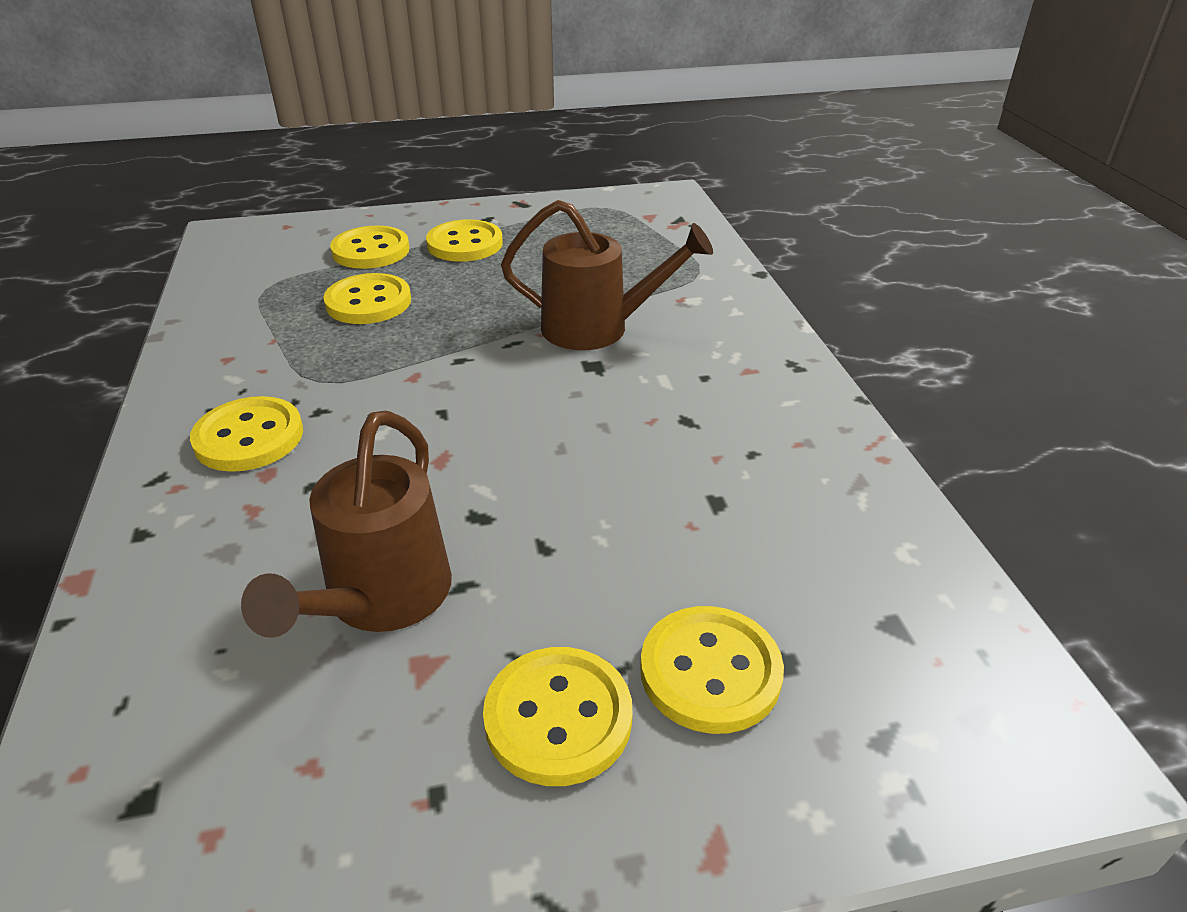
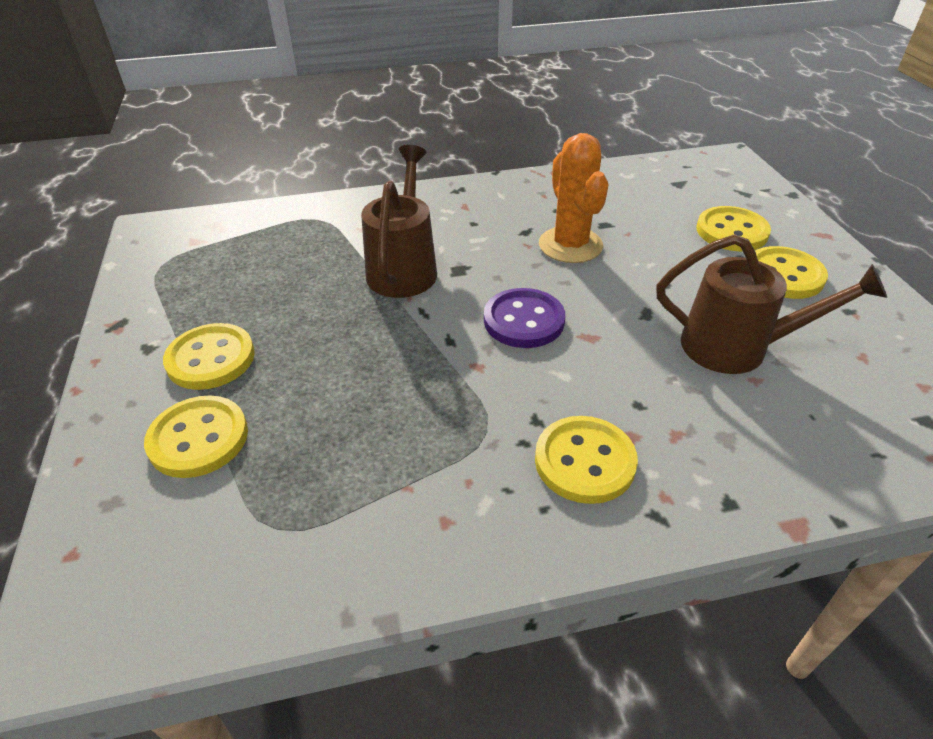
camera: 90 degrees left, 5 degrees up
yellow button [323,273,411,324] -> none
none -> purple button [484,288,565,348]
none -> orange cactus [539,133,608,263]

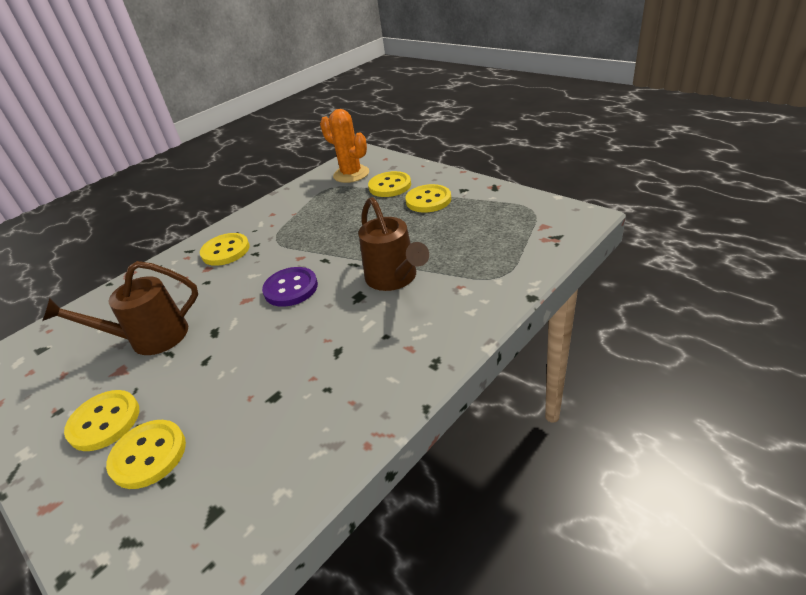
camera: 150 degrees right, 5 degrees down
orange cactus [539,133,608,263] -> orange cactus moved to [320,109,369,183]

